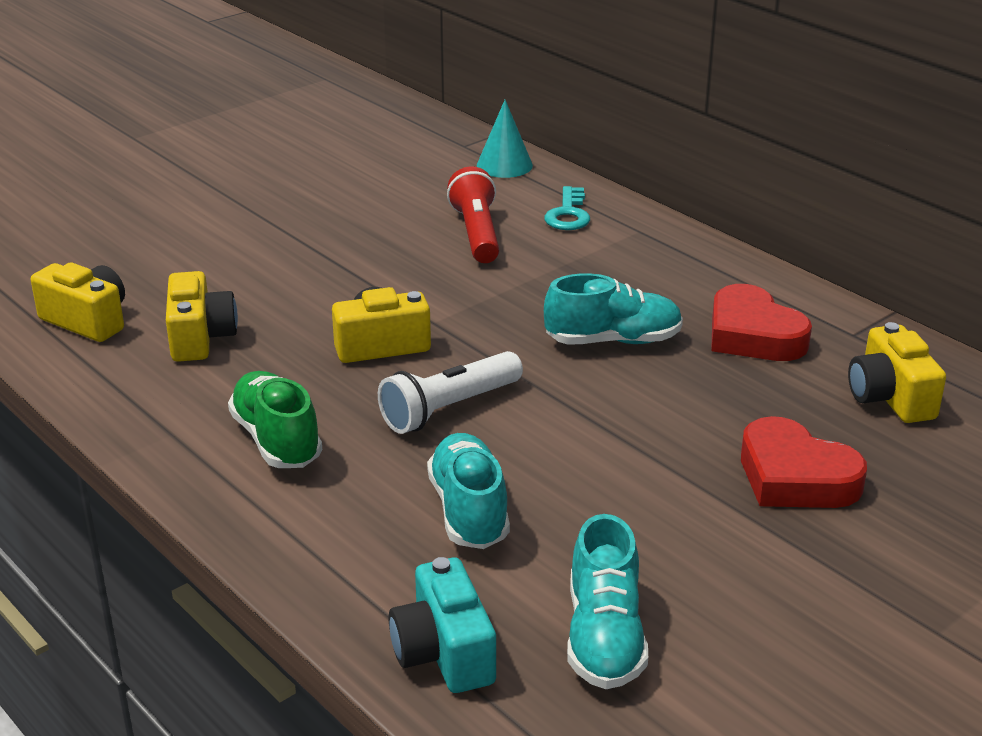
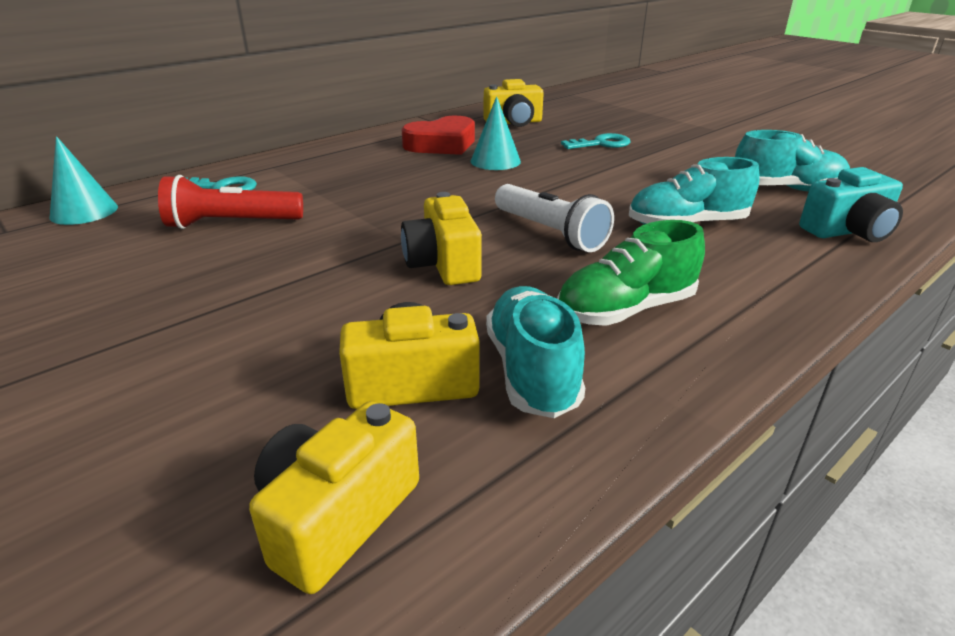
camera: 90 degrees left, 0 degrees up
turquoise shoe [544,273,683,345] -> turquoise shoe moved to [486,286,585,418]
red heart [741,416,867,508] -> turquoise key [561,133,630,149]
none -> turquoise cone [470,96,521,170]

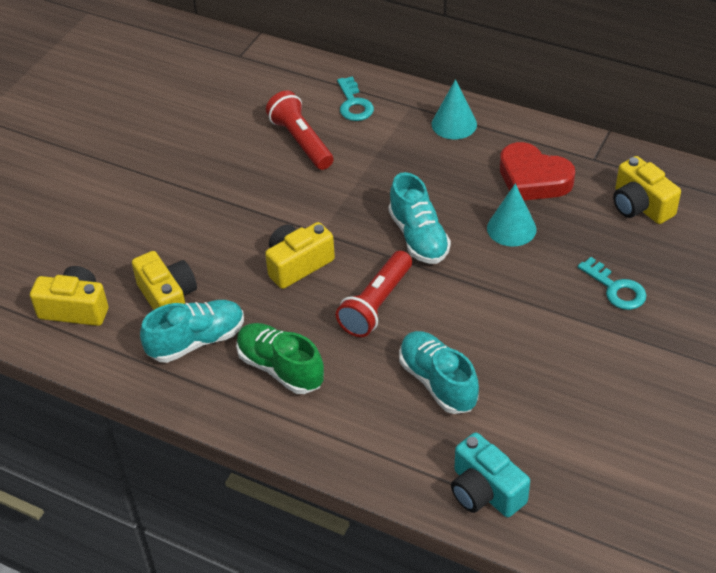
camera: 70 degrees right, 15 degrees up
turquoise cone [49,136,118,225] -> turquoise cone moved to [432,79,477,139]
white flashlight [495,184,614,252] -> red flashlight [336,251,412,337]
turquoise shoe [735,130,850,191] -> turquoise shoe moved to [389,172,451,264]

